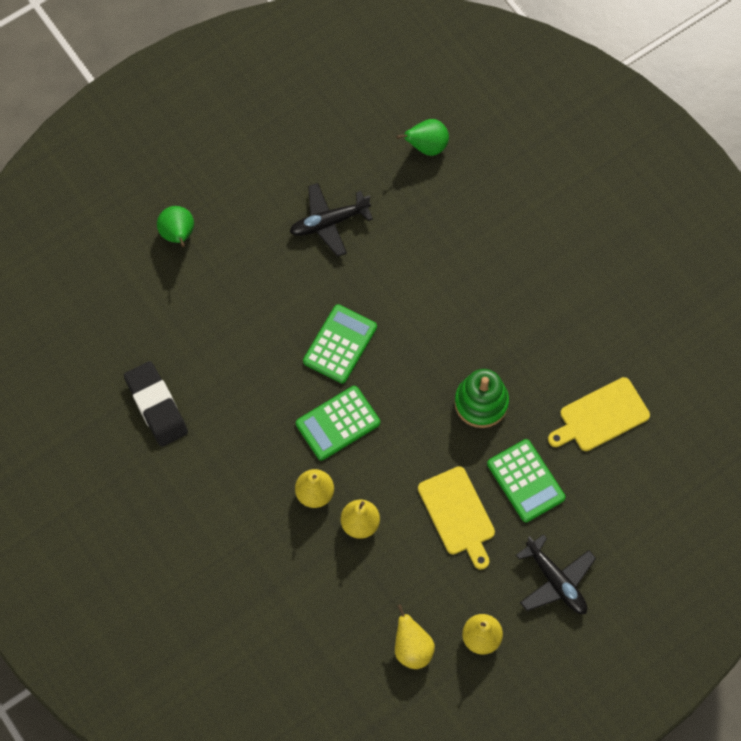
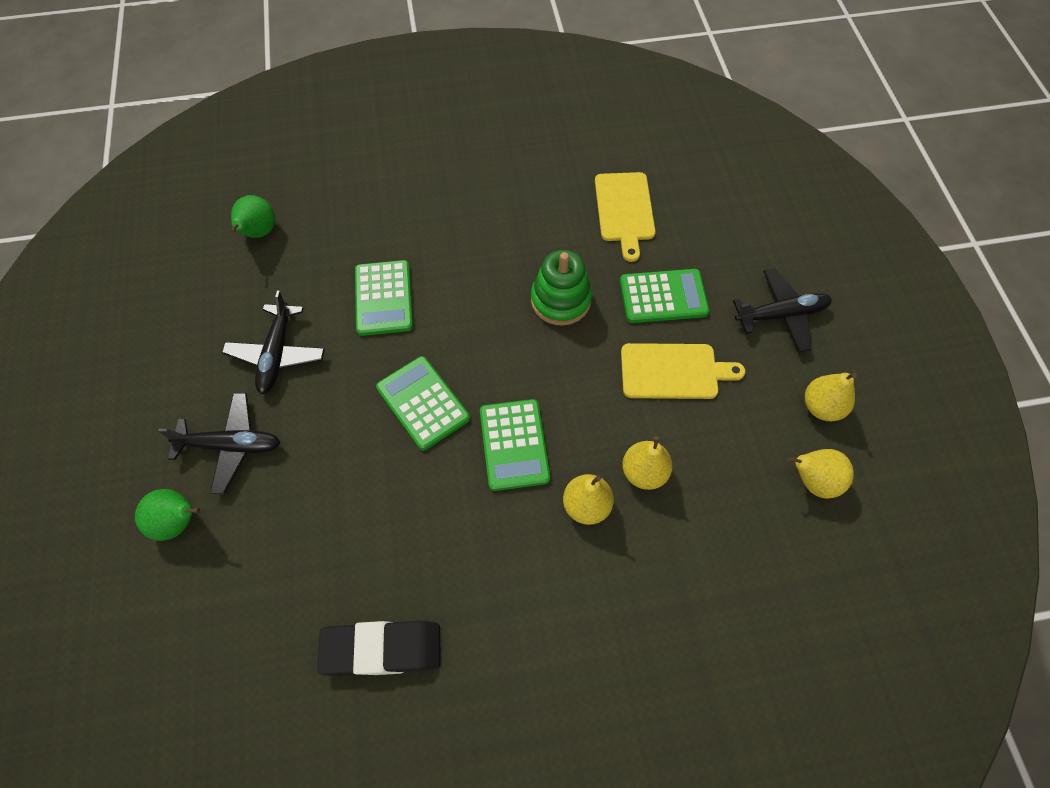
camera: 65 degrees left, 5 degrees down
none -> black plane [158,393,281,494]
none -> green calculator [355,260,413,336]

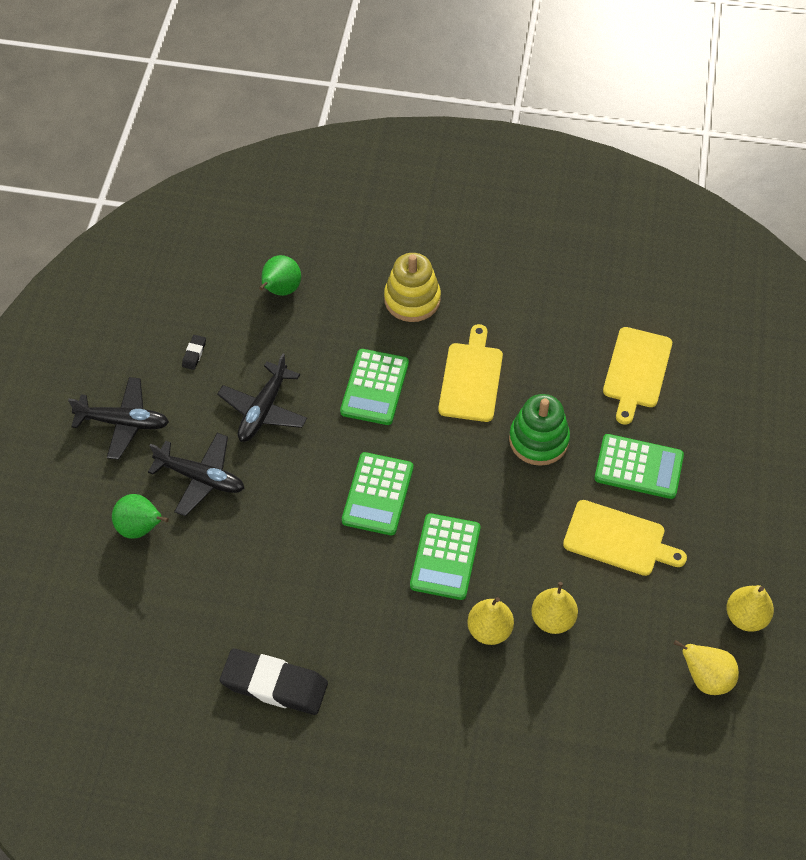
camera: 20 degrees right, 5 degrees down
green calculator [376,356,470,450] -> green calculator turned 150 degrees counterclockwise [342,452,413,535]
black plane [733,268,832,353] -> black plane moved to [68,377,169,460]
none -> black eraser [182,335,206,370]
none -> yellow stacking toy [384,253,441,322]
none -> yellow cutting board [438,324,503,422]

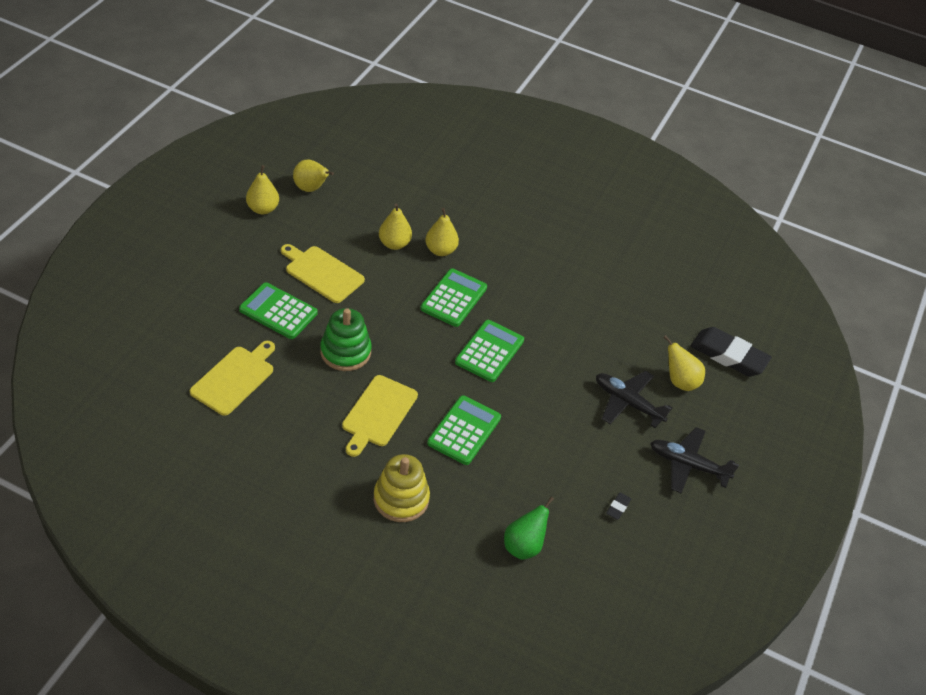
camera: 170 degrees left, 10 degrees down
green pear [112,494,169,539] -> yellow pear [663,335,705,391]
black plane [217,354,307,442] -> none
black eraser [220,648,328,715] -> black eraser moved to [691,327,772,376]

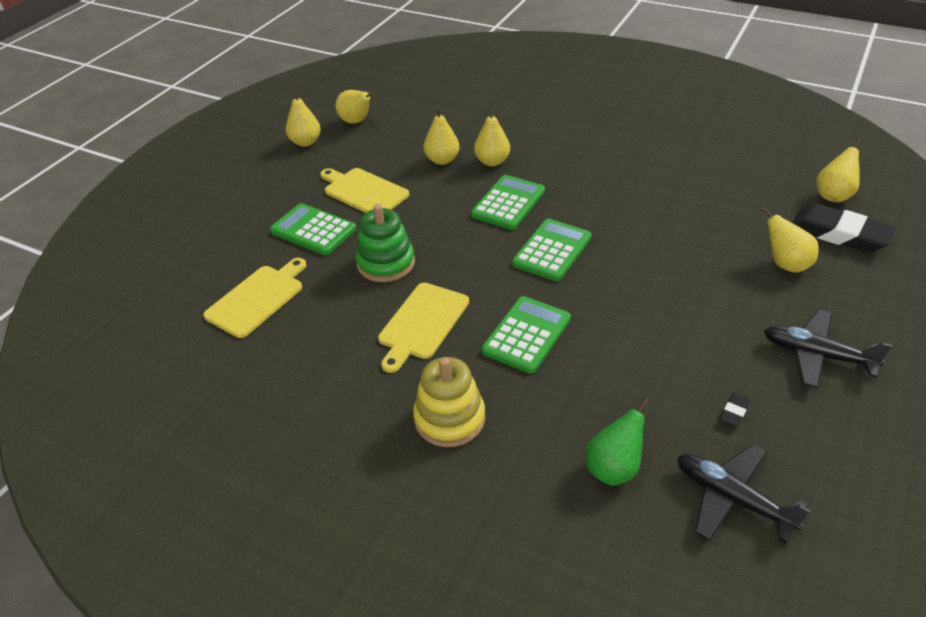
camera: 10 degrees right, 5 degrees down
black plane [596,371,672,428] -> black plane moved to [677,444,810,543]
none -> yellow pear [816,138,860,202]

